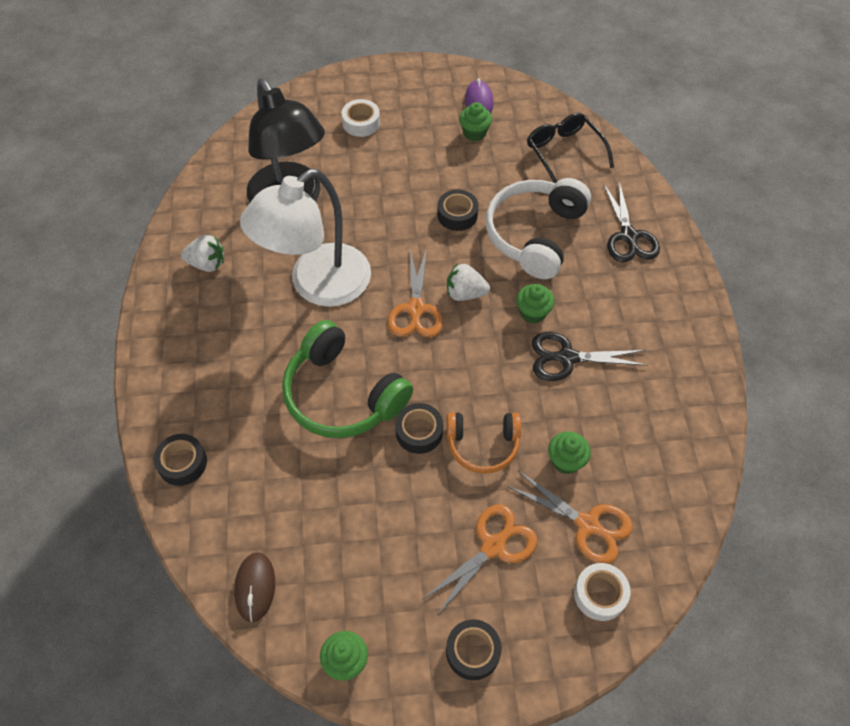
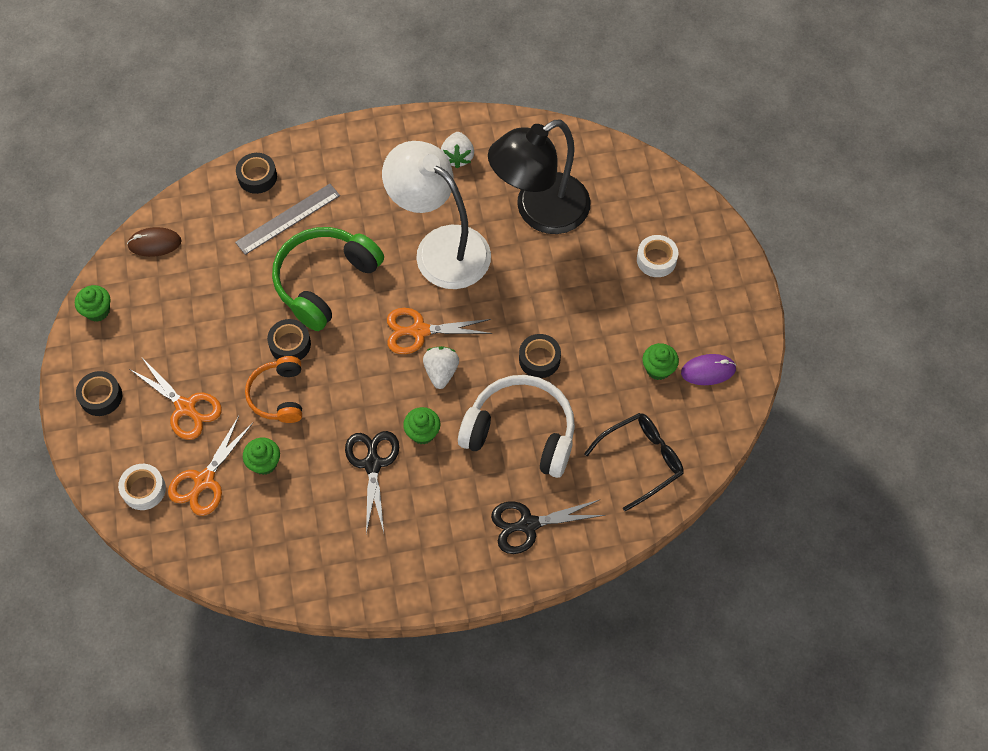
camera: 85 degrees right, 5 degrees up
none -> grey ruler [235,184,340,255]

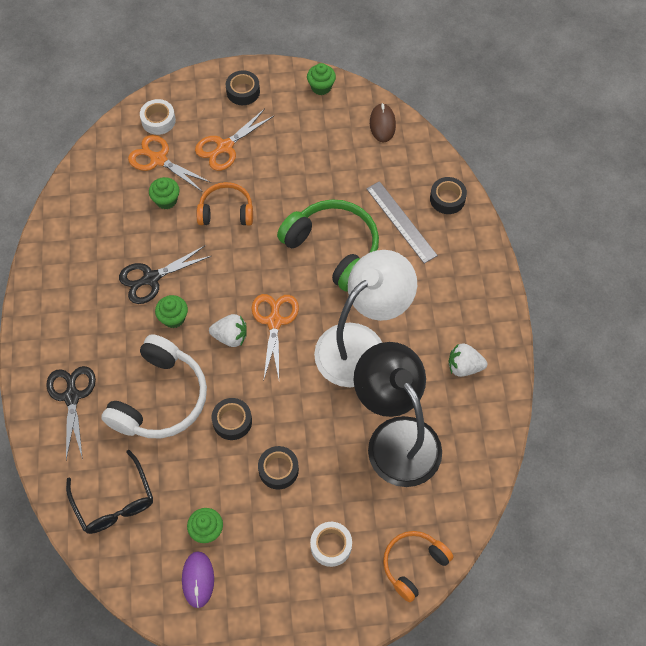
camera: 95 degrees right, 0 degrees up
black tape [267,319,311,360] -> black tape moved to [258,446,299,489]
black scissors [345,431,399,534] -> black scissors turned 150 degrees clockwise [119,245,211,304]
none -> orange headphones [383,531,454,602]

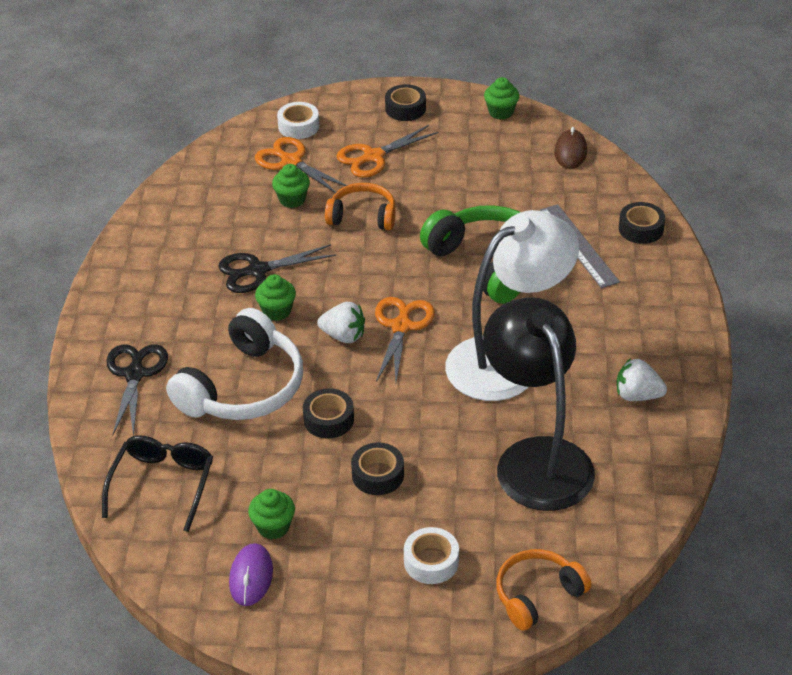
camera: 10 degrees right, 20 degrees down
black glasses [66,450,153,534] -> black glasses turned 150 degrees counterclockwise [102,435,213,532]

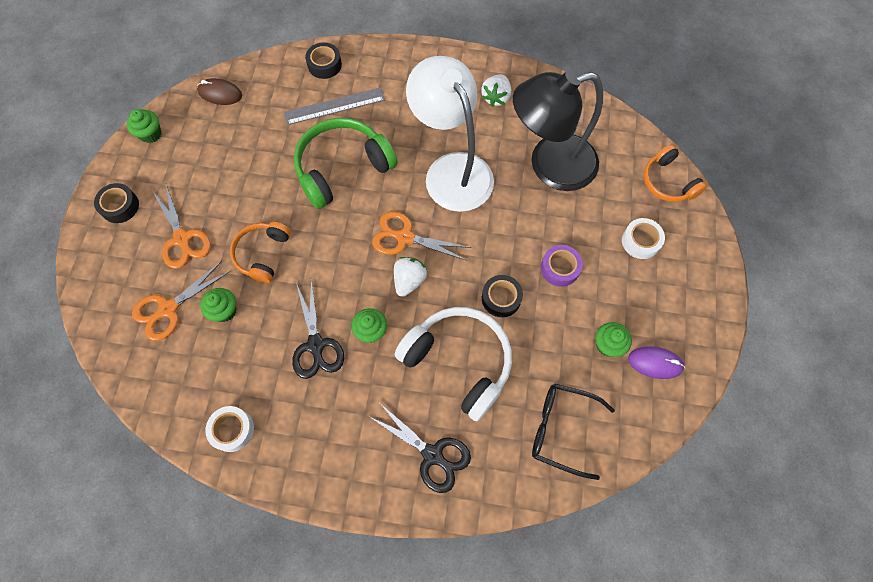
camera: 85 degrees left, 25 degrees up
black scissors [107,344,168,436] -> black scissors turned 150 degrees counterclockwise [370,404,471,493]
white tape [277,102,319,139] -> white tape moved to [205,406,254,452]
black tape [351,442,404,495] -> purple tape [541,245,583,287]

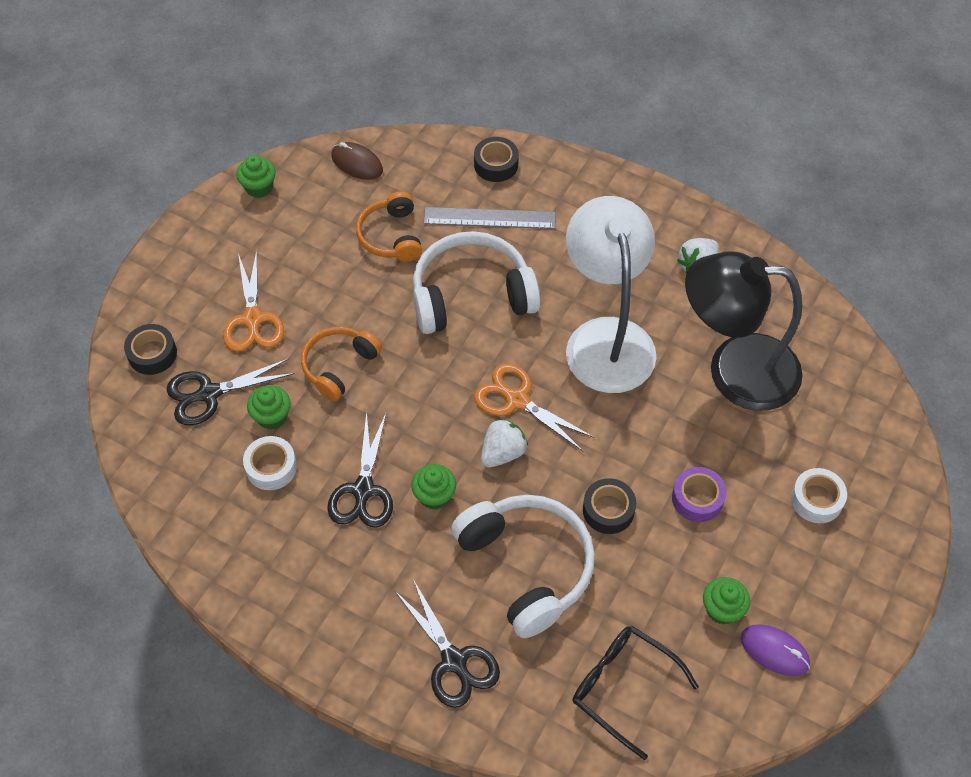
camera: 20 degrees right, 10 degrees down
black tape [94,183,139,223] -> black tape moved to [124,324,177,375]
orange scissors [132,261,230,341] -> black scissors [166,358,295,426]
white tape [205,406,254,452] -> white tape moved to [243,436,297,490]
green headphones [294,118,398,209] -> white headphones [413,231,541,334]
orange headphones [644,144,707,202] -> orange headphones moved to [356,191,422,262]

